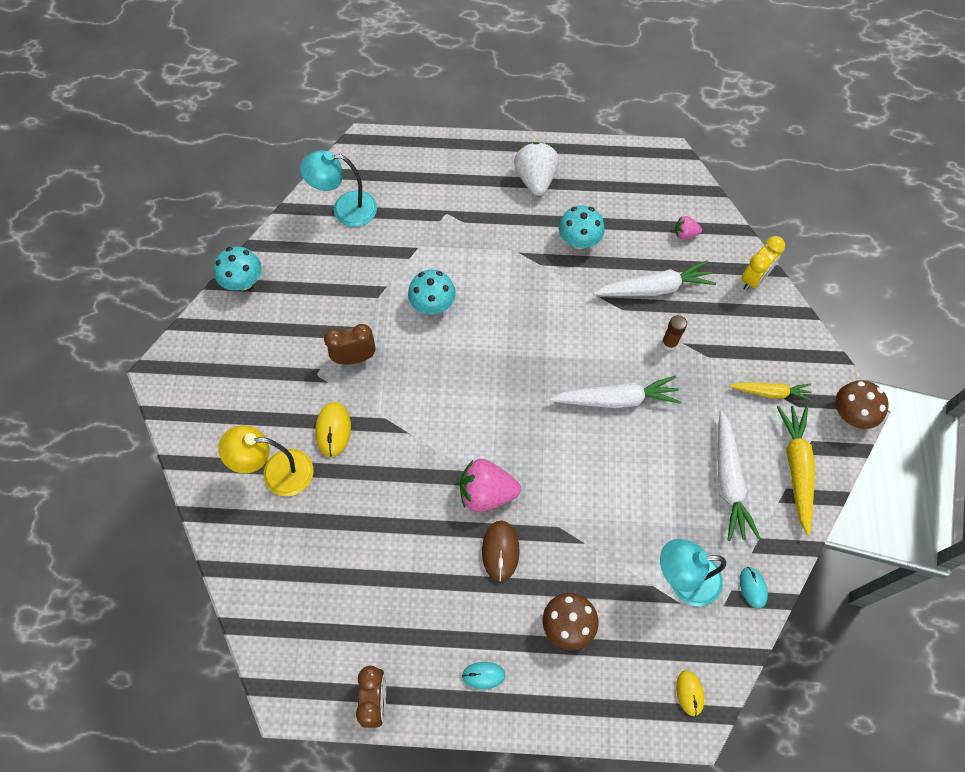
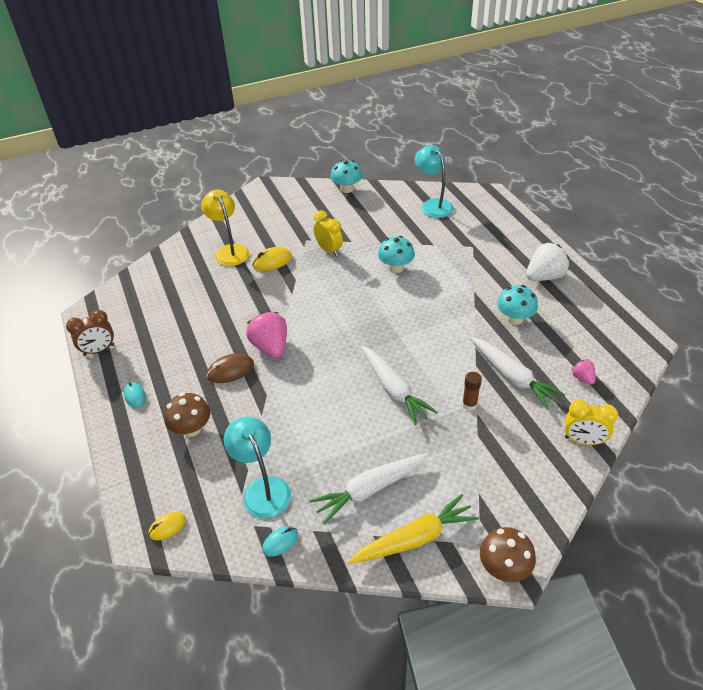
camera: 65 degrees right, 20 degrees down
brown clock [324,324,376,364] -> yellow clock [313,210,343,256]
yellow carrot [729,382,812,401] -> none

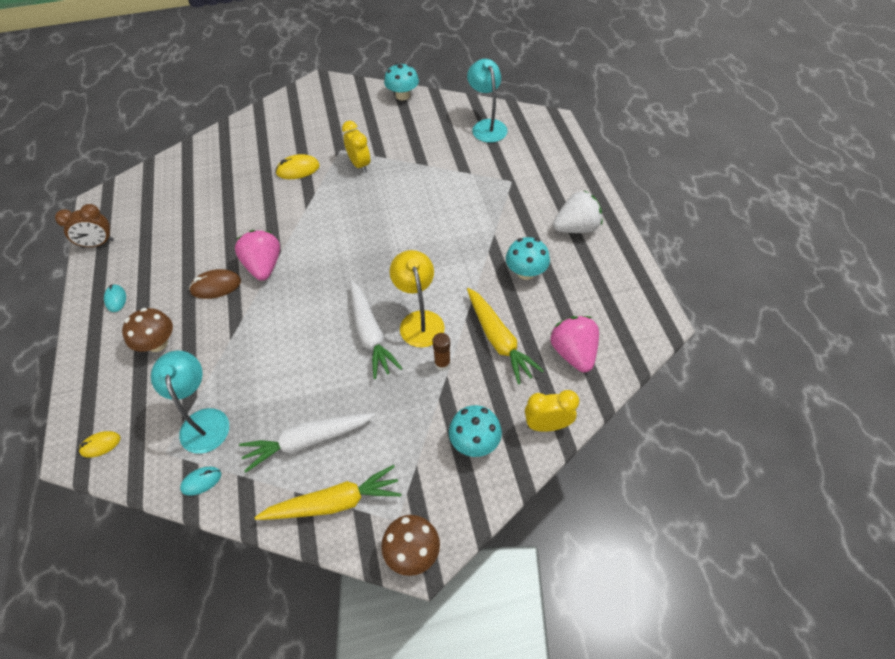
camera: 10 degrees right, 10 degrees up
yellow lamp [201,190,250,266] -> yellow lamp moved to [390,250,445,347]
turquoise mushroom [378,236,415,273] -> turquoise mushroom moved to [449,405,502,457]
white carrot [470,337,566,409] -> yellow carrot [467,288,544,385]
yellow clock [565,400,618,445] -> yellow clock turned 150 degrees clockwise [525,390,579,432]
pink strawberry [571,359,596,385] -> pink strawberry [551,316,599,372], size x1.96

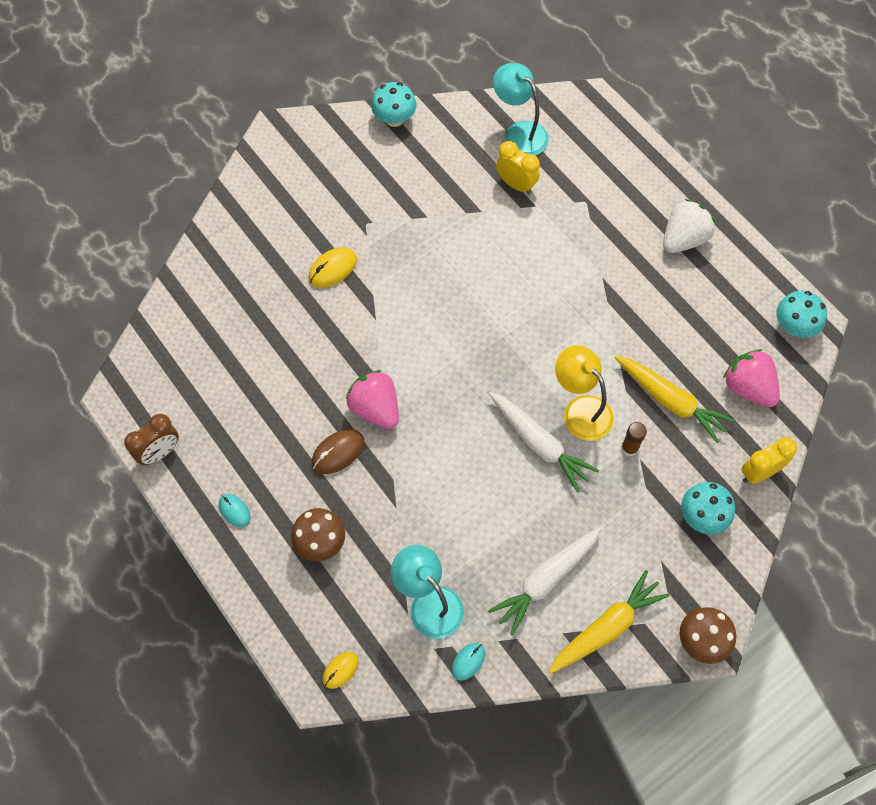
camera: 25 degrees left, 10 degrees up
yellow clock [342,121,370,173] -> yellow clock moved to [496,141,540,194]
turquoise mushroom [506,237,550,280] -> turquoise mushroom moved to [776,291,827,338]

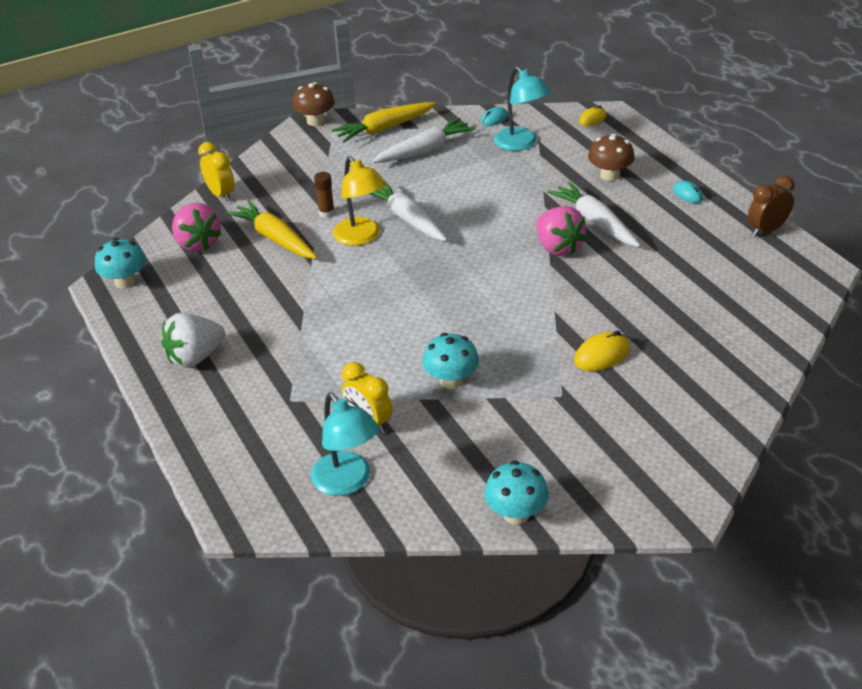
camera: 170 degrees left, 25 degrees down
brown mouse [312,429,364,474] -> white carrot [547,182,641,247]
turquoise mushroom [681,482,735,534] -> turquoise mushroom moved to [422,333,479,389]
yellow clock [741,437,797,484] -> yellow clock turned 105 degrees counterclockwise [198,142,235,202]

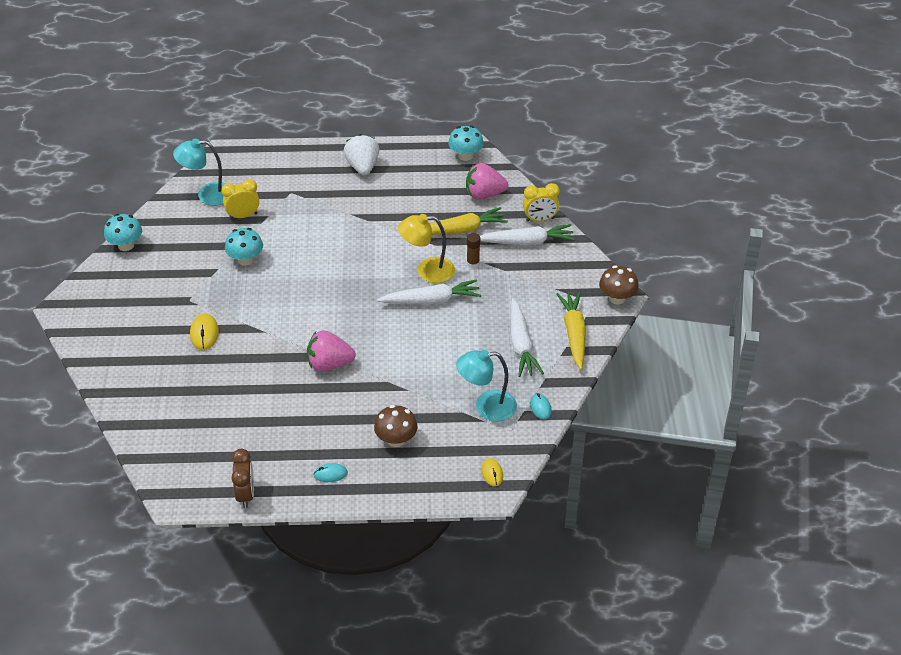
camera: 115 degrees right, 5 degrees up
white carrot [547,182,641,247] -> white carrot moved to [480,224,575,246]

